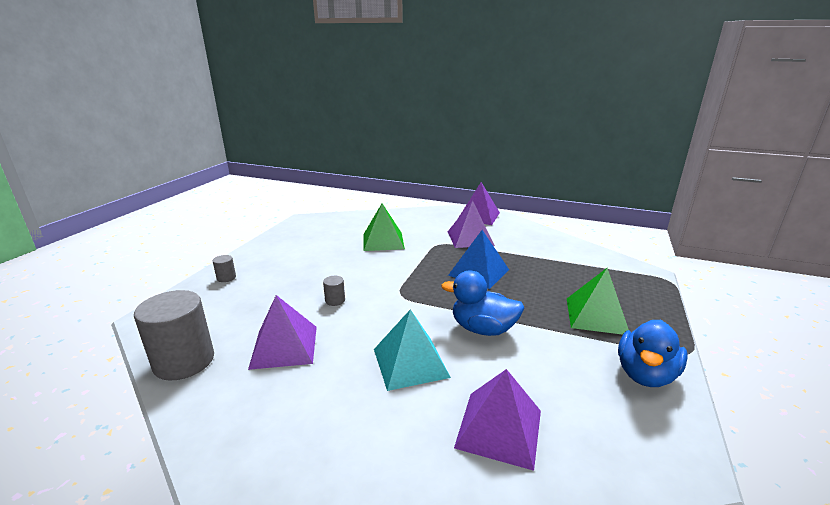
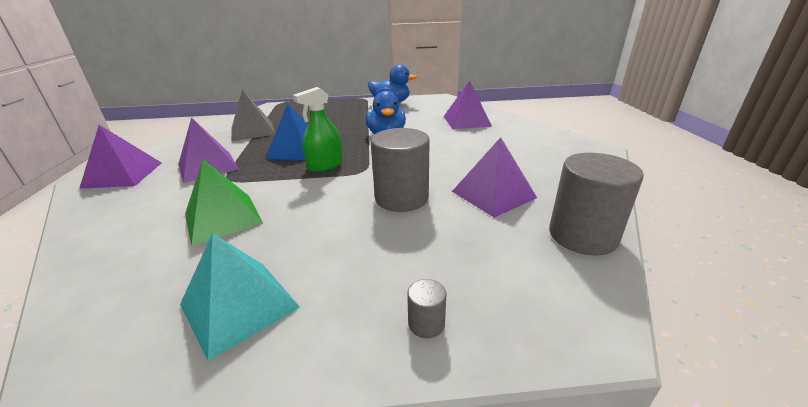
camera: 115 degrees left, 5 degrees up
grey cylinder [323,276,345,306] -> grey cylinder [370,128,429,212], size x2.32
turquoise pyramid [374,309,451,391] -> turquoise pyramid moved to [180,233,300,361]
green pyramid [567,268,629,335] -> none
none -> grey pyramid [231,90,275,141]
none -> green spray bottle [293,87,343,172]

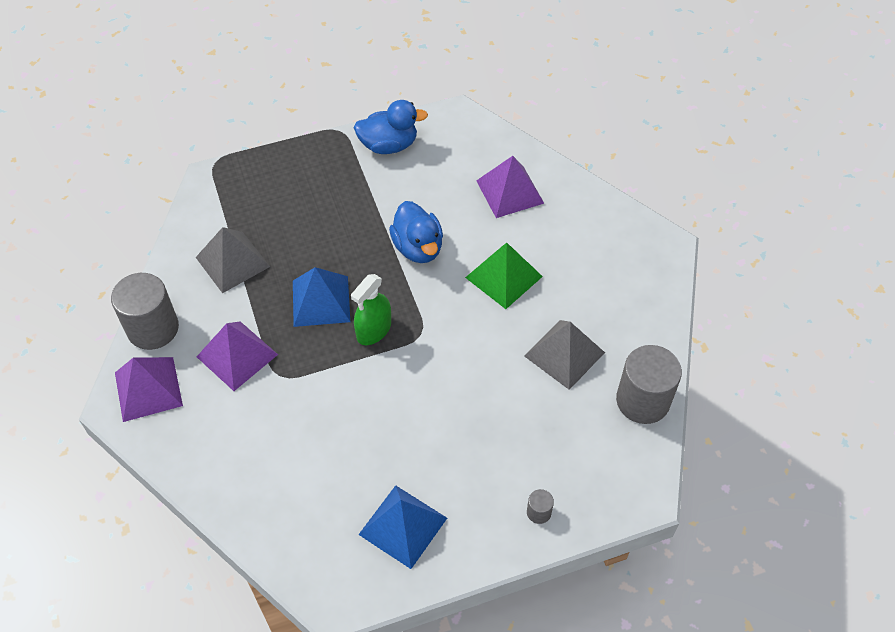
camera: 15 degrees left, 25 degrees up
turquoise pyramid [180,233,300,361] -> blue pyramid [358,485,447,569]
green pyramid [185,159,263,246] -> green pyramid moved to [465,243,543,309]
grey cylinder [370,128,429,212] -> grey cylinder moved to [111,273,179,350]
purple pyramid [452,137,537,218] -> grey pyramid [524,320,605,390]

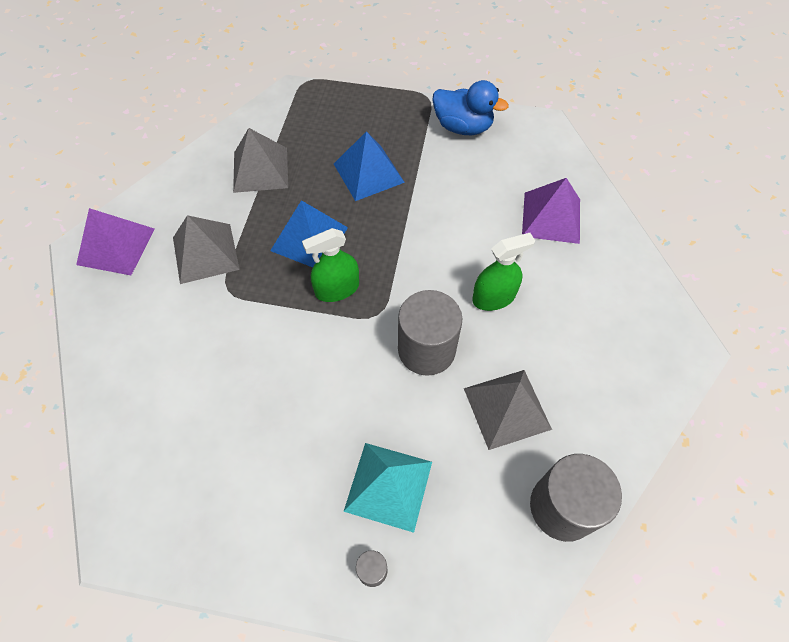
camera: 30 degrees right, 5 degrees up
grey cylinder [111,273,179,350] -> grey cylinder moved to [398,290,462,376]
purple pyramid [197,321,278,391] -> grey pyramid [173,215,240,284]
blue pyramid [358,485,447,569] -> blue pyramid moved to [334,131,405,201]
blue duck [389,201,443,263] -> none
green pyramid [465,243,543,309] -> green spray bottle [472,233,535,311]
none -> turquoise pyramid [343,443,432,533]

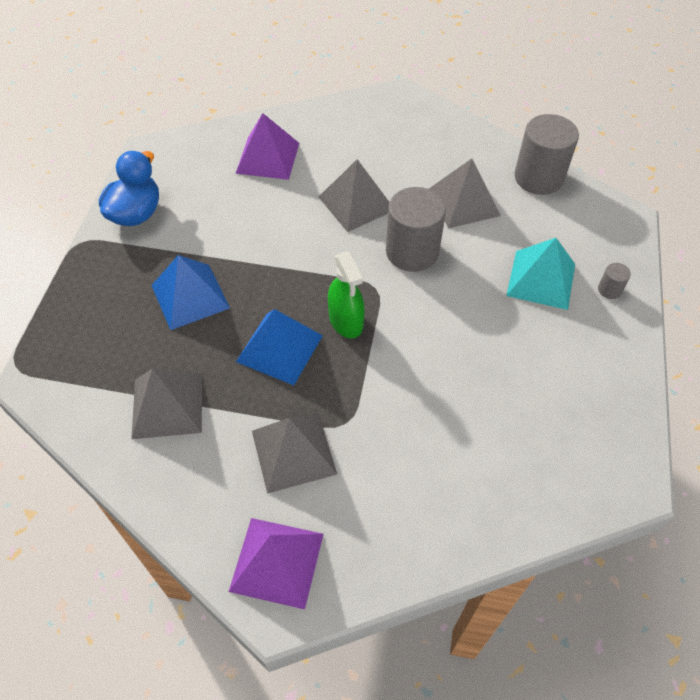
camera: 90 degrees left, 5 degrees down
green spray bottle [472,233,535,311] -> grey pyramid [319,159,389,232]

